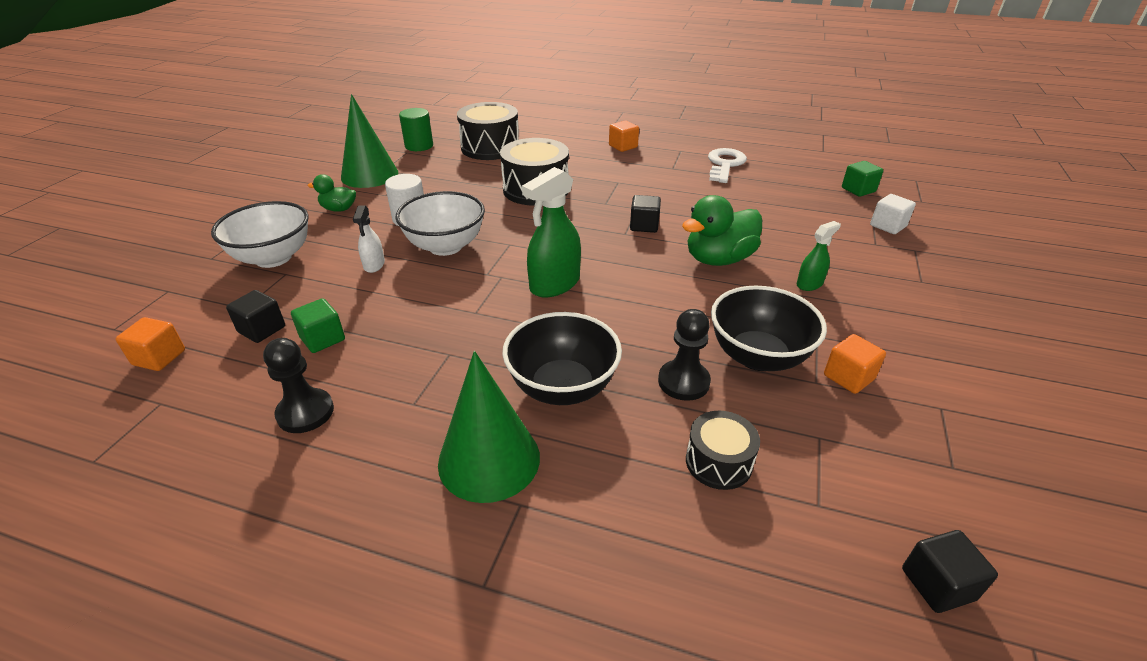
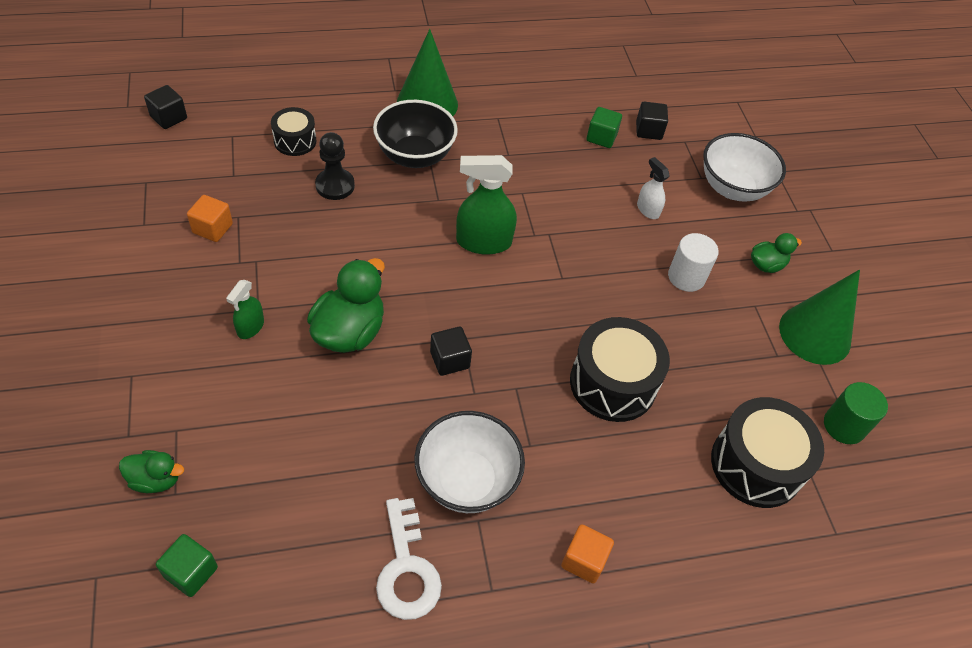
camera: 145 degrees right, 15 degrees up
orange cube [116,317,185,371] -> none
black pawn [263,338,334,433] -> none
white bowl [395,191,485,256] -> white bowl moved to [414,411,525,513]
green spray bottle [522,167,581,297] -> green spray bottle turned 105 degrees counterclockwise [456,155,517,255]
black bowl [711,286,827,371] -> none
white cube [870,194,916,234] -> green duck [119,450,184,493]

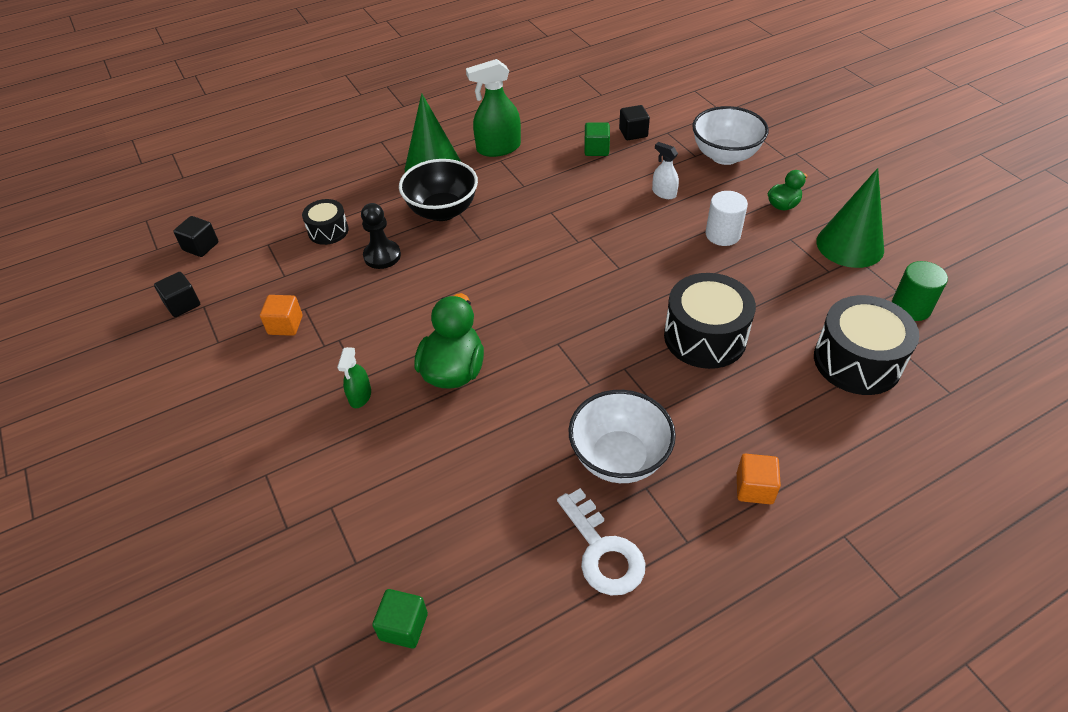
camera: 10 degrees left, 5 degrees down
green duck [119,450,184,493] -> none
black cube [430,327,472,376] -> black cube moved to [154,272,200,317]
green spray bottle [456,155,517,255] -> green spray bottle moved to [466,59,521,157]

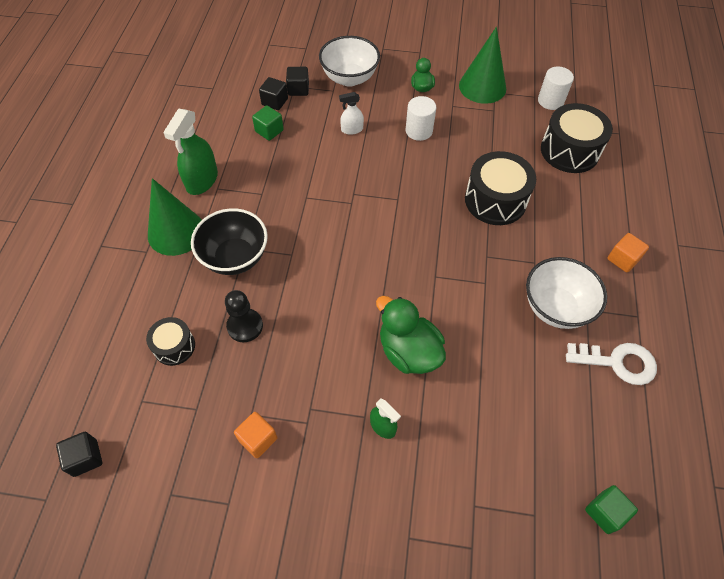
camera: 55 degrees left, 10 degrees up
black cube [154,272,200,317] -> black cube moved to [286,67,309,96]
green cylinder [892,261,948,321] -> white cylinder [538,67,574,110]

